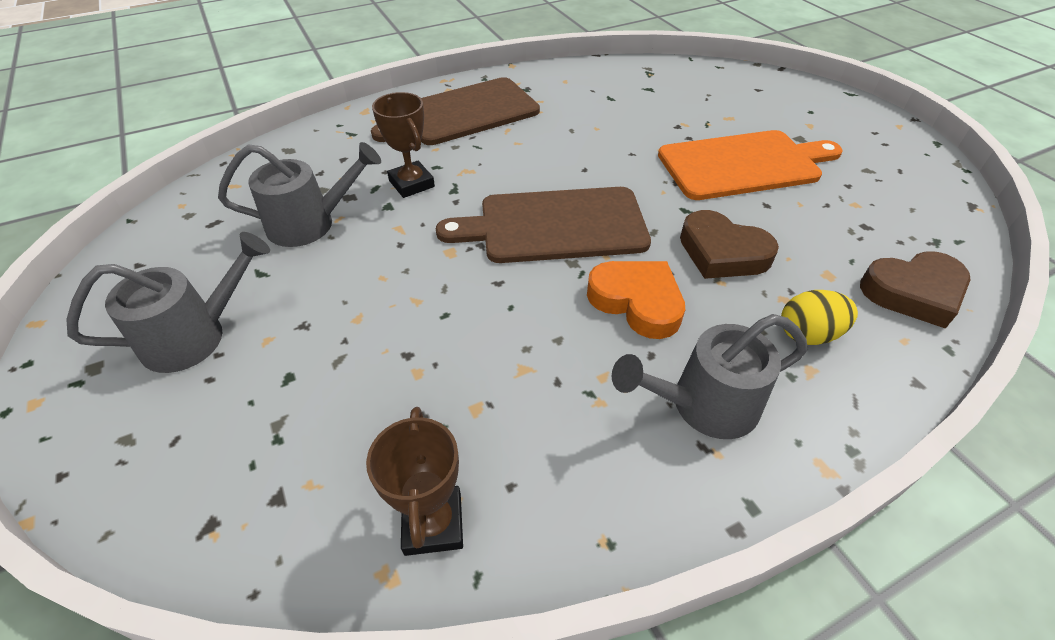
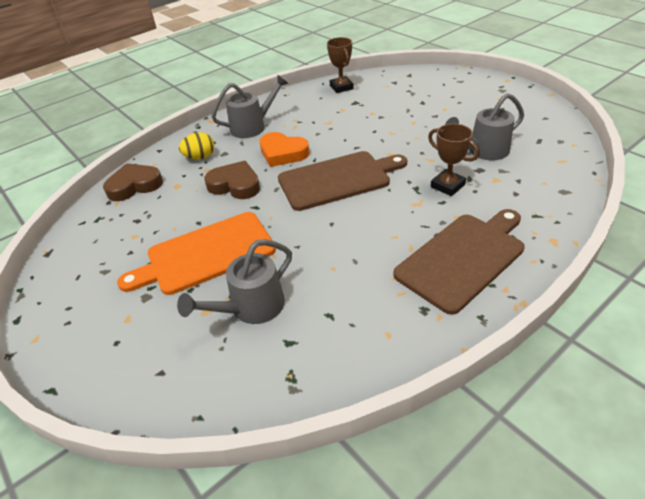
camera: 170 degrees right, 5 degrees down
grey watering can [66,232,270,373] -> grey watering can moved to [177,239,292,324]

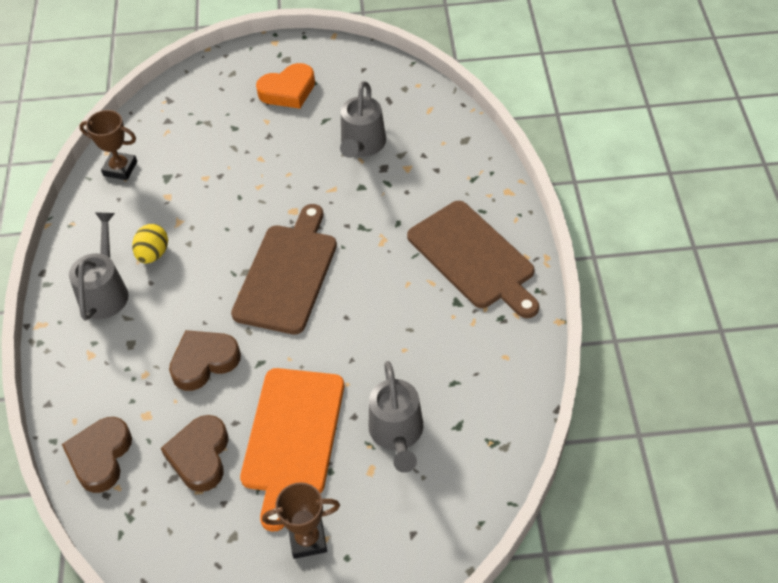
camera: 55 degrees left, 10 degrees up
yellow egg [179,132,214,159] -> yellow egg moved to [132,224,168,263]
orange heart [260,132,310,167] -> orange heart moved to [256,63,315,109]
brown cutting board [393,209,525,315] -> brown cutting board turned 150 degrees clockwise [407,201,539,318]
brown trophy [428,124,479,196] -> brown trophy moved to [262,482,340,559]
none -> brown heart [161,415,228,492]

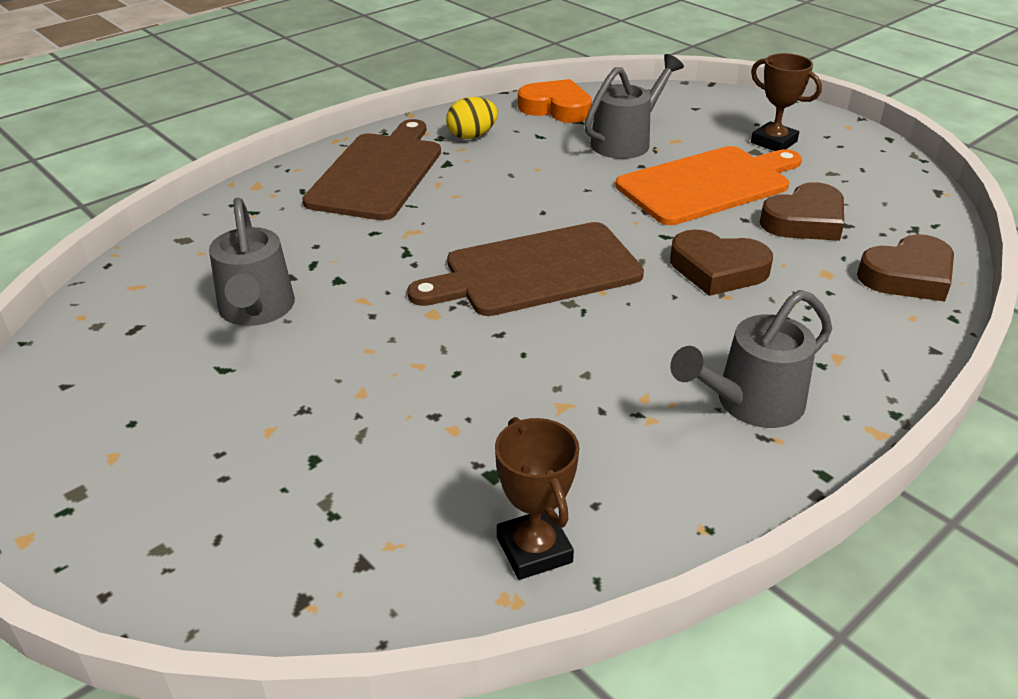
camera: 130 degrees left, 15 degrees down
yellow egg [132,224,168,263] -> yellow egg moved to [446,97,498,139]
orange heart [256,63,315,109] -> orange heart moved to [518,79,592,123]
grey watering can [340,81,386,158] -> grey watering can turned 105 degrees clockwise [209,197,295,326]

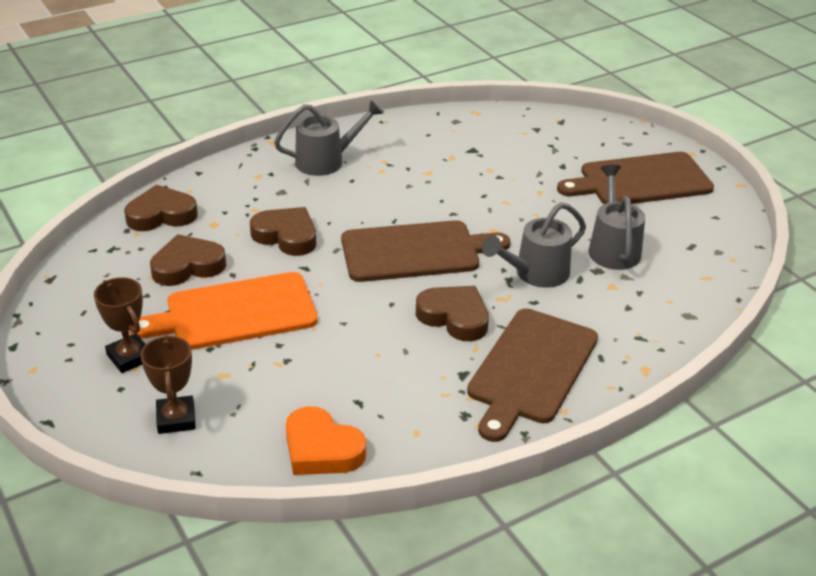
camera: 170 degrees left, 0 degrees up
yellow egg [446,97,498,139] -> none
brown trophy [495,417,579,580] -> brown trophy moved to [140,334,196,434]
grey watering can [584,54,684,159] -> grey watering can moved to [482,202,586,288]
none -> brown heart [416,286,489,341]
none -> brown cutting board [557,152,714,204]

